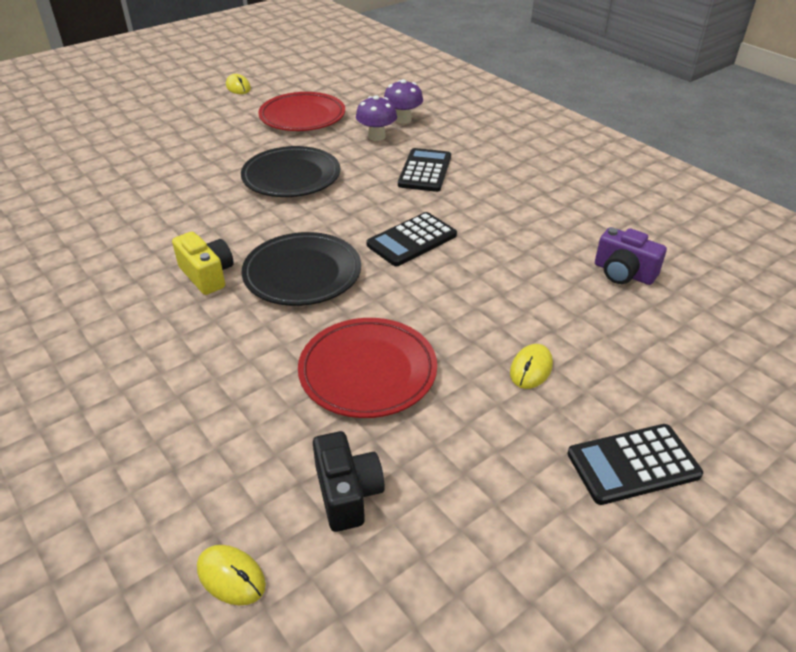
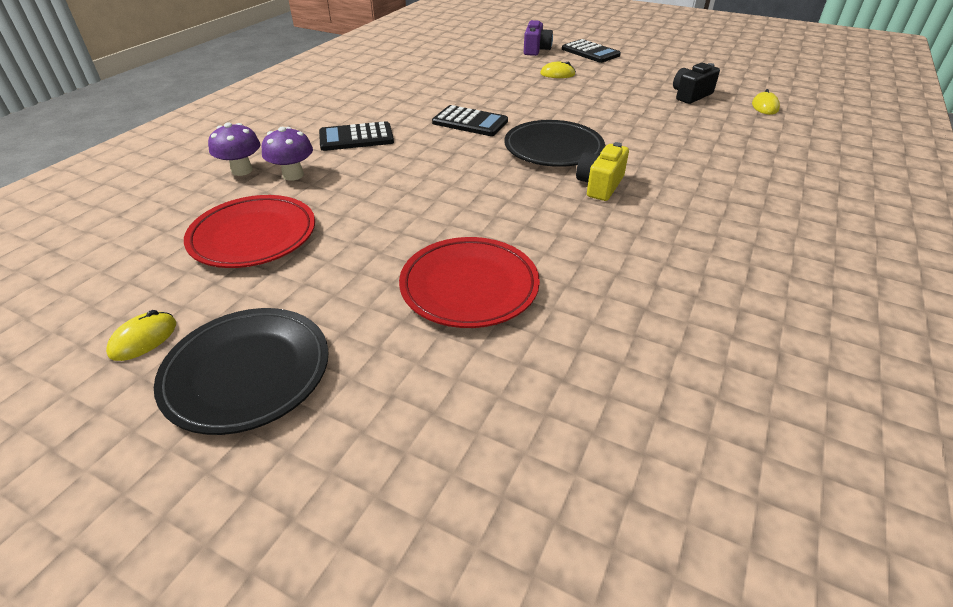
camera: 115 degrees left, 0 degrees up
black plate [241,146,340,197] -> black plate moved to [154,308,328,435]
red plate [298,318,437,418] -> red plate moved to [399,237,540,328]
purple camera [595,227,667,285] -> purple camera moved to [524,20,553,56]

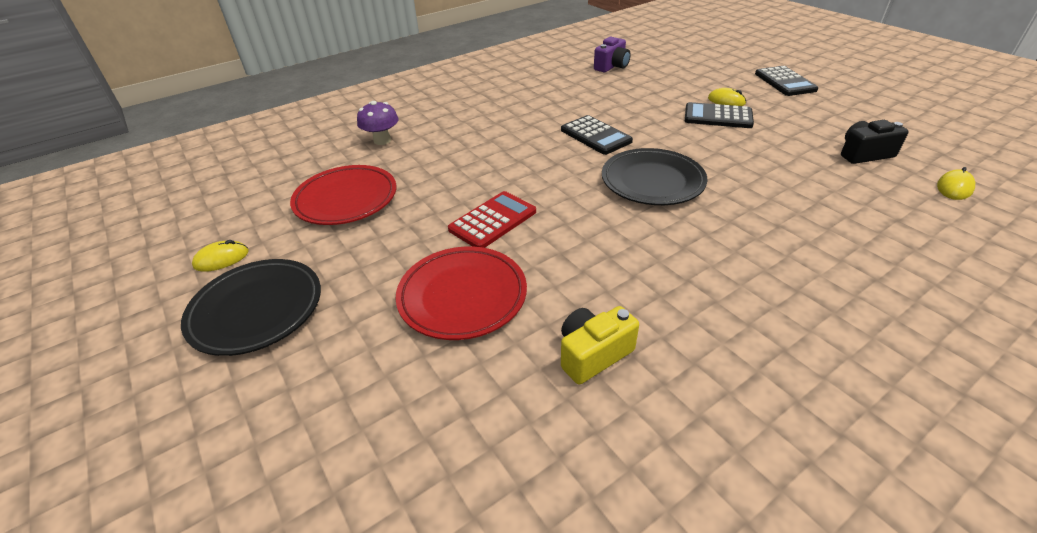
camera: 30 degrees right, 0 degrees up
purple mushroom [262,127,313,181] -> none
black calculator [319,121,394,151] -> black calculator moved to [685,102,754,128]
purple camera [524,20,553,56] -> purple camera moved to [594,37,631,72]
yellow camera [576,142,629,201] -> yellow camera moved to [561,306,639,385]
none -> red calculator [448,191,536,248]

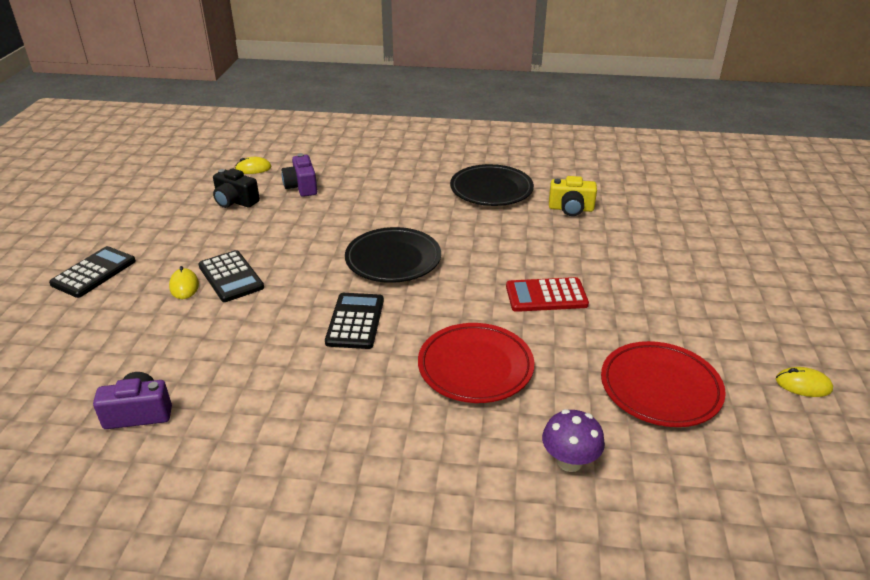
camera: 140 degrees left, 5 degrees down
black plate [181,259,321,356] -> black plate moved to [450,164,534,206]
red plate [396,247,527,340] -> red plate moved to [418,323,534,403]
none -> purple camera [282,153,317,197]

